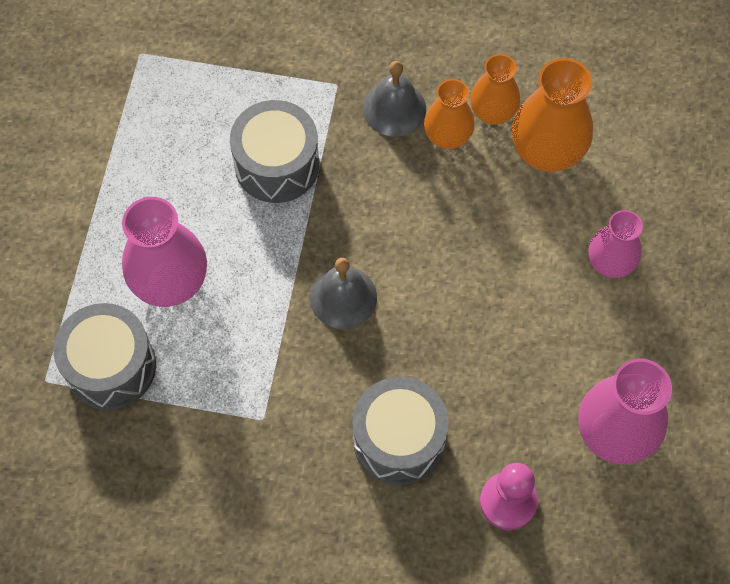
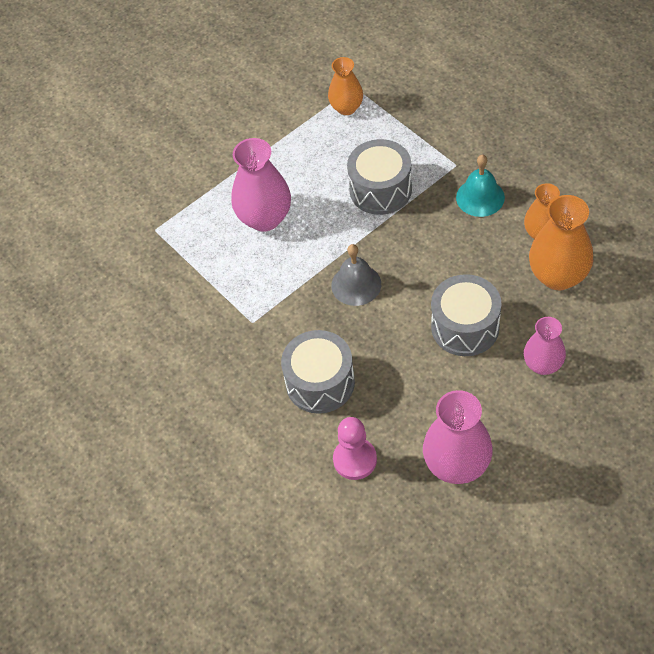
camera: 45 degrees right, 10 degrees down
grey drum [54,303,156,410] -> grey drum moved to [431,274,501,356]
grey bell [363,61,426,136] -> turquoise bell [456,155,505,217]
orange vase [424,79,475,149] -> orange vase moved to [328,57,363,115]

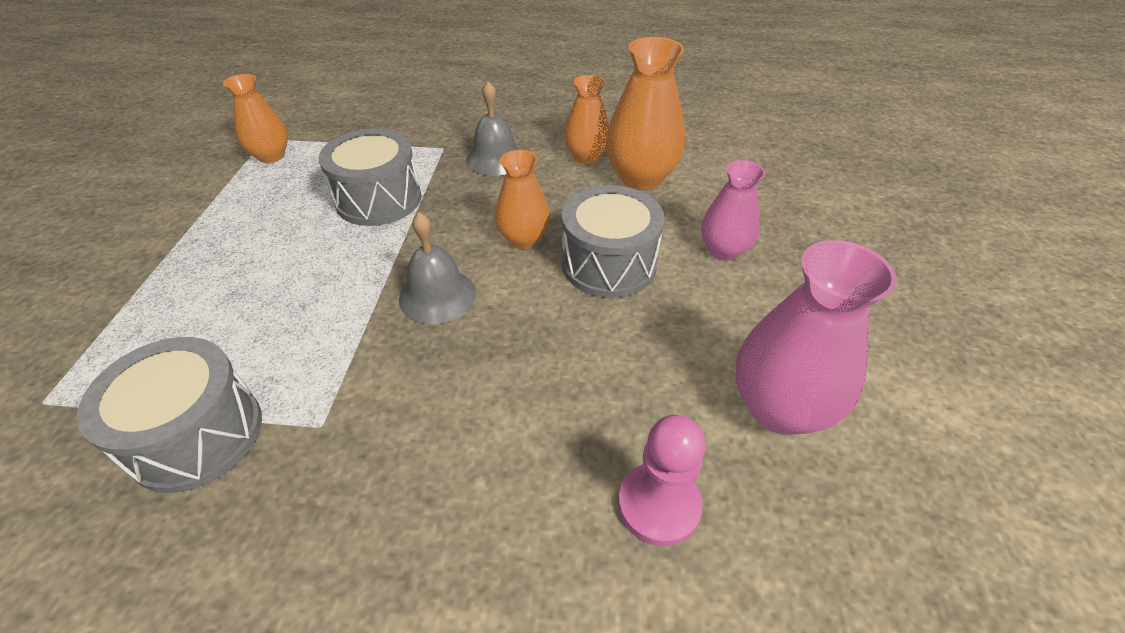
camera: 50 degrees left, 10 degrees down
pink vase [231,138,291,232] -> none
grey drum [281,330,355,414] -> grey drum moved to [77,337,262,493]
turquoise bell [456,155,505,217] -> grey bell [466,81,520,176]
none -> orange vase [495,150,550,249]

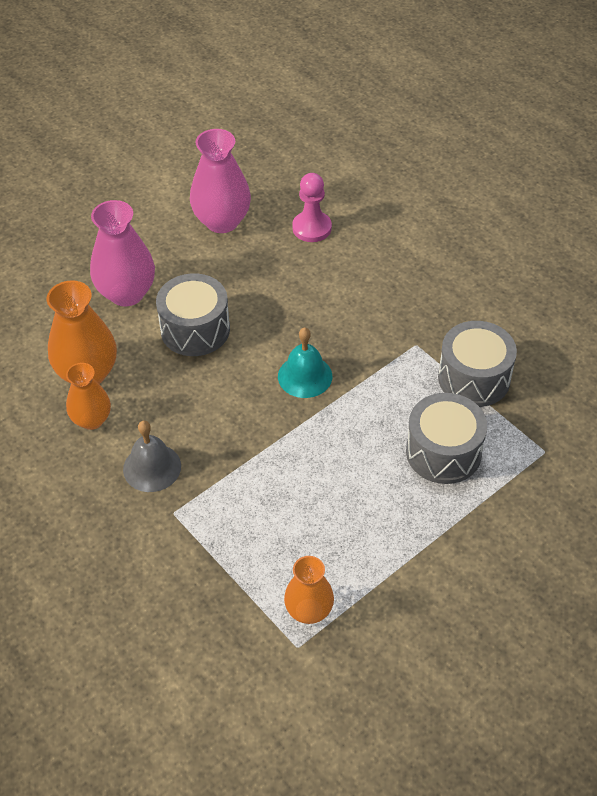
camera: 135 degrees left, 5 degrees up
grey drum [319,128,422,226] -> grey drum moved to [406,393,487,484]
grey bell [399,212,476,324] -> turquoise bell [278,327,332,398]
orange vase [495,150,550,249] -> none
pink vase [701,160,765,261] -> pink vase [90,200,155,307], size x1.58

